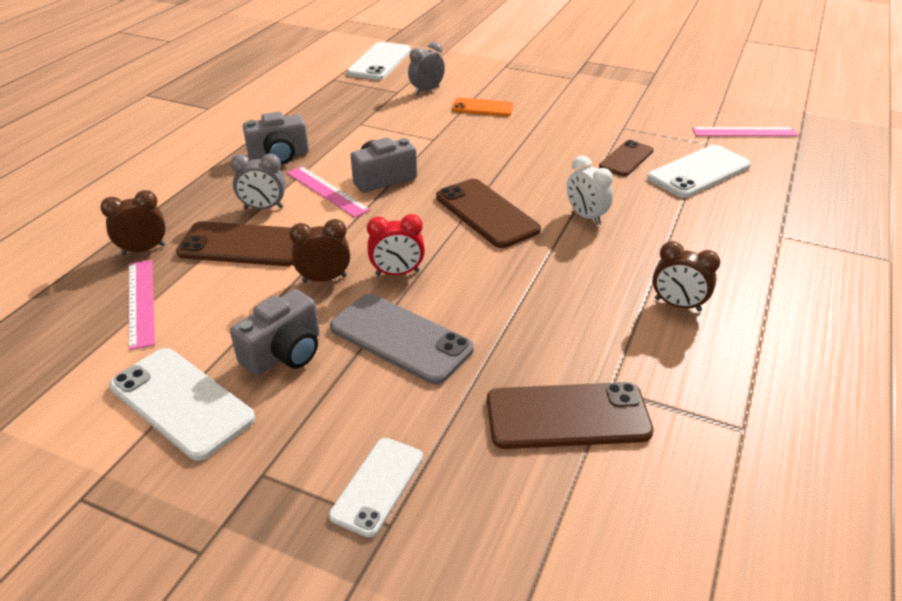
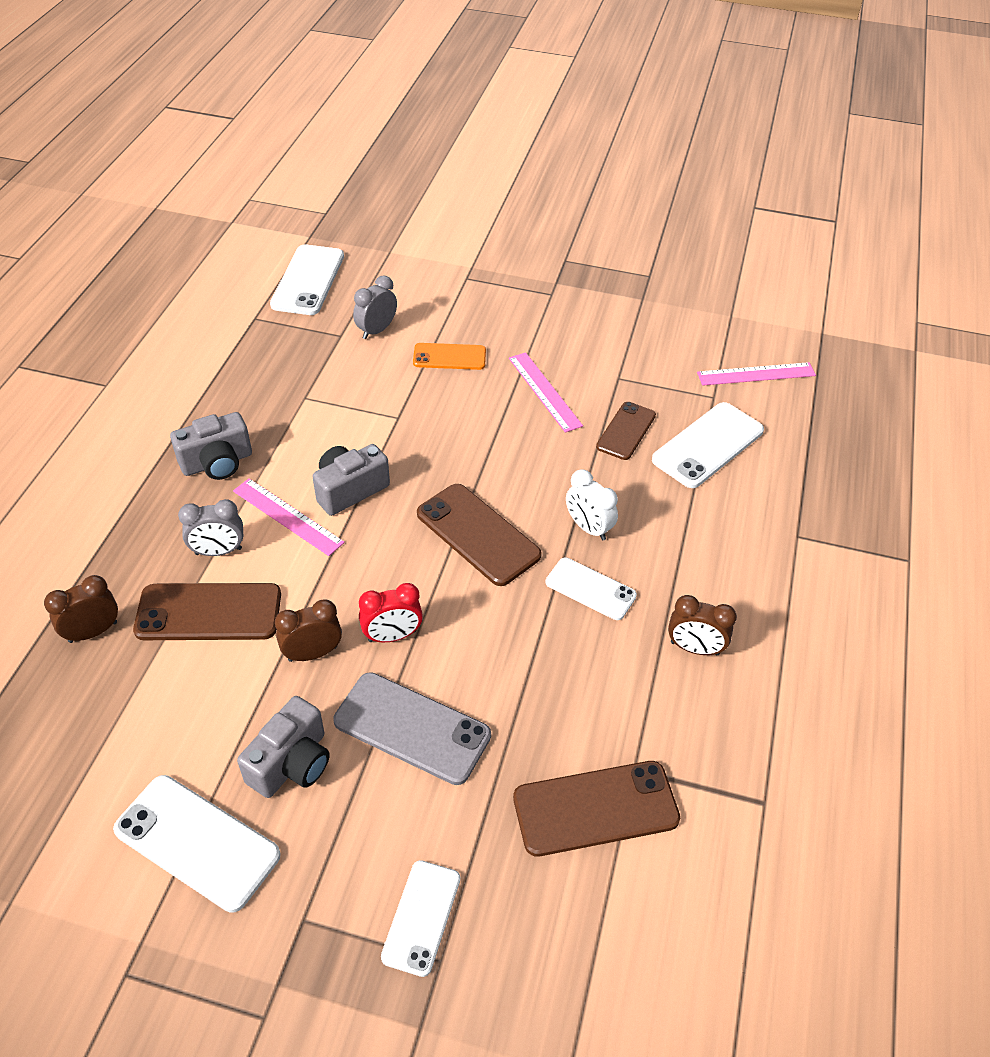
camera: 10 degrees left, 10 degrees up
pink ruler [129,260,155,350] -> pink ruler moved to [509,352,583,433]
none -> white phone [546,557,637,620]

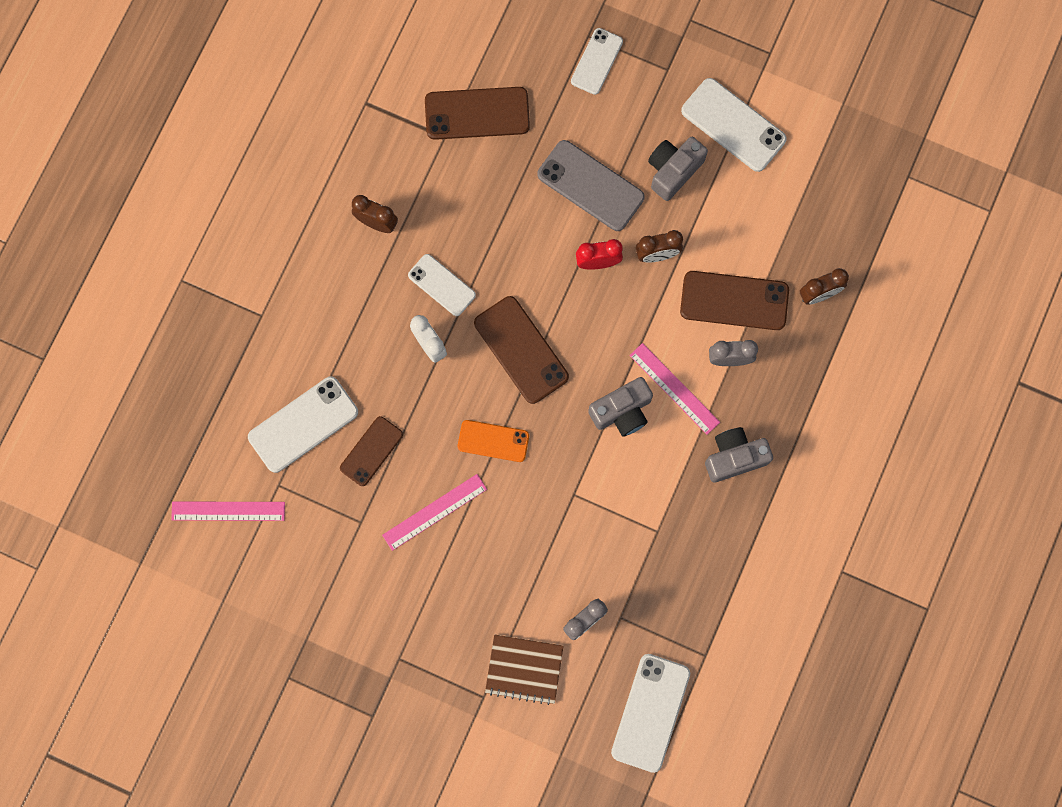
camera: 170 degrees left, 30 degrees up
orange phone [413,343,486,370] -> orange phone moved to [458,420,529,462]
pink ruler [509,352,583,433] -> pink ruler turned 75 degrees clockwise [382,474,487,551]
none -> brown notebook [485,635,564,705]

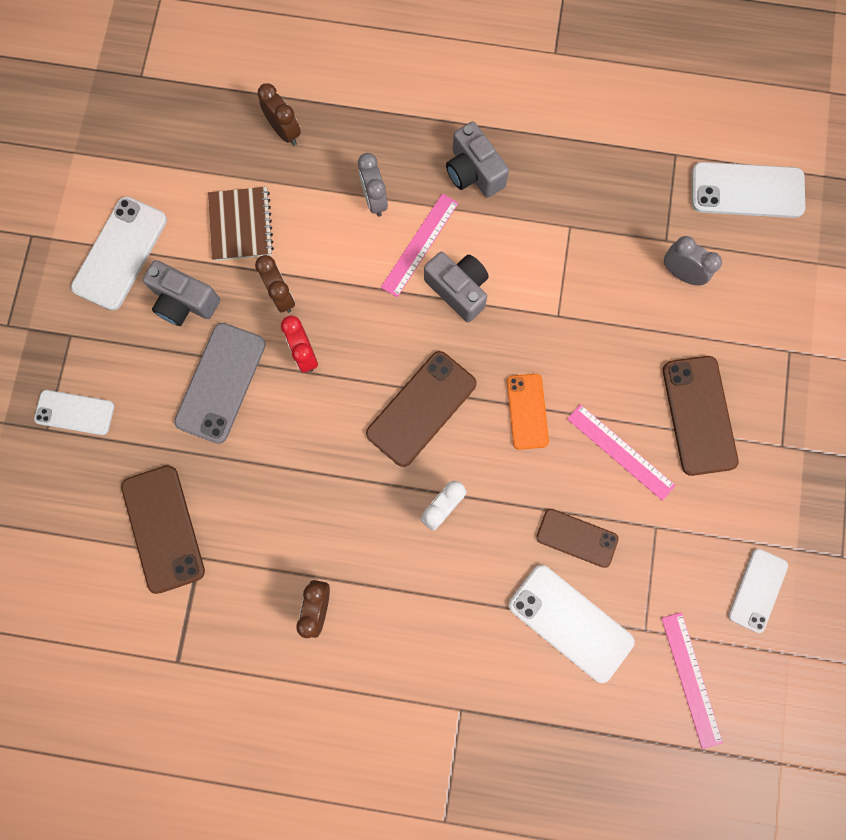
camera: 105 degrees left, 0 degrees up
white phone [408,254,476,316] -> white phone moved to [728,549,788,633]
brown notebook [485,635,564,705] -> brown notebook moved to [208,187,274,261]
brown phone [680,271,789,330] -> brown phone moved to [663,356,738,476]

